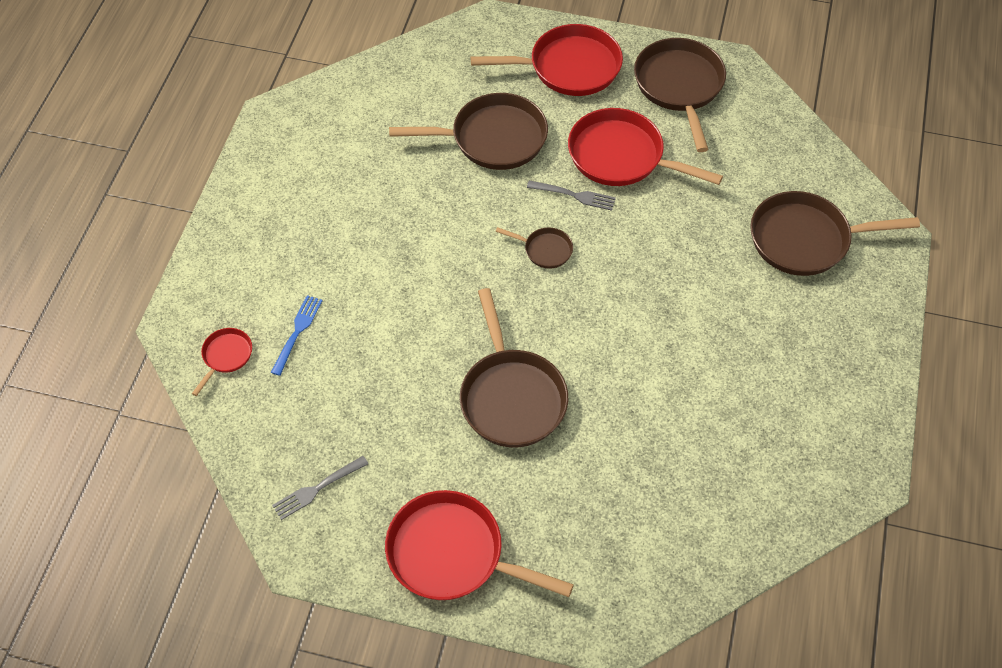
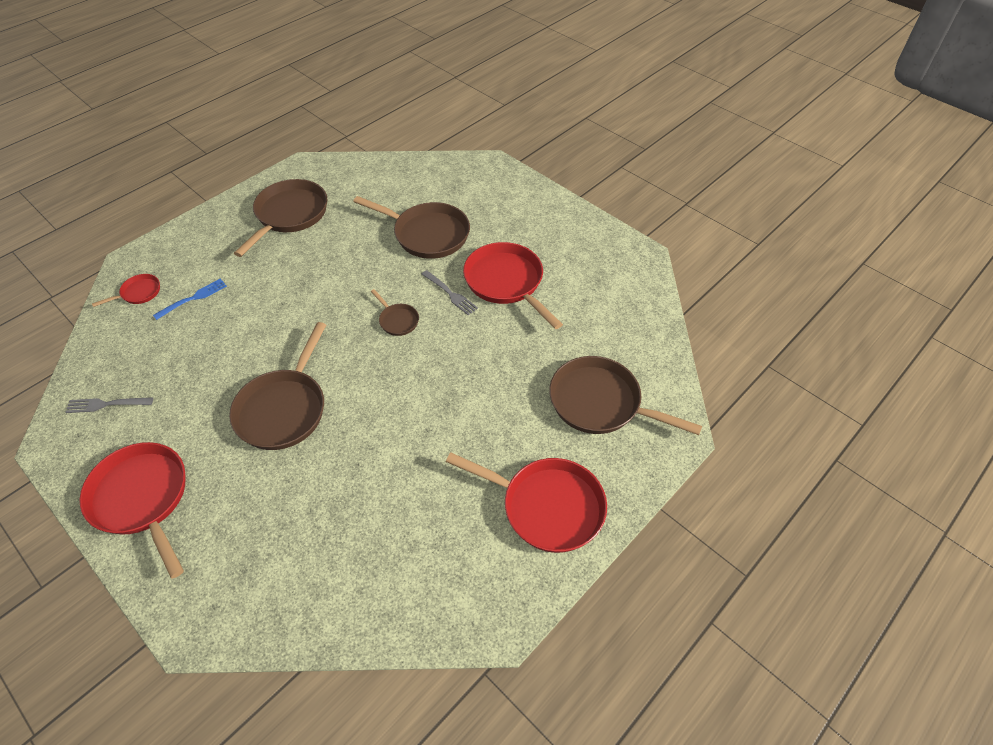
camera: 30 degrees right, 5 degrees down
red pan [471,24,623,96] -> red pan moved to [446,452,607,553]
brown pan [634,38,726,152] -> brown pan moved to [234,179,327,257]

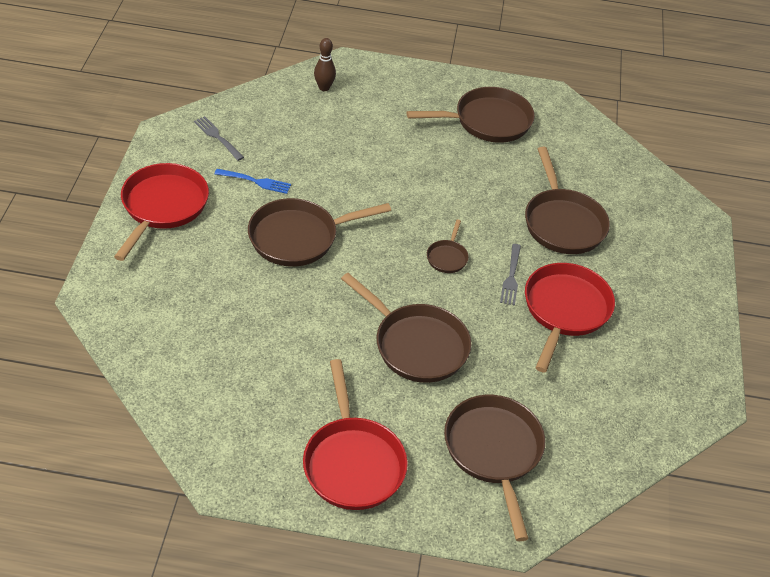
camera: 50 degrees right, 5 degrees down
red pan [92,274,160,307] -> brown bowling pin [314,38,336,91]
blue fork [153,278,227,320] -> blue fork moved to [215,169,291,194]
none -> brown pan [341,273,472,383]

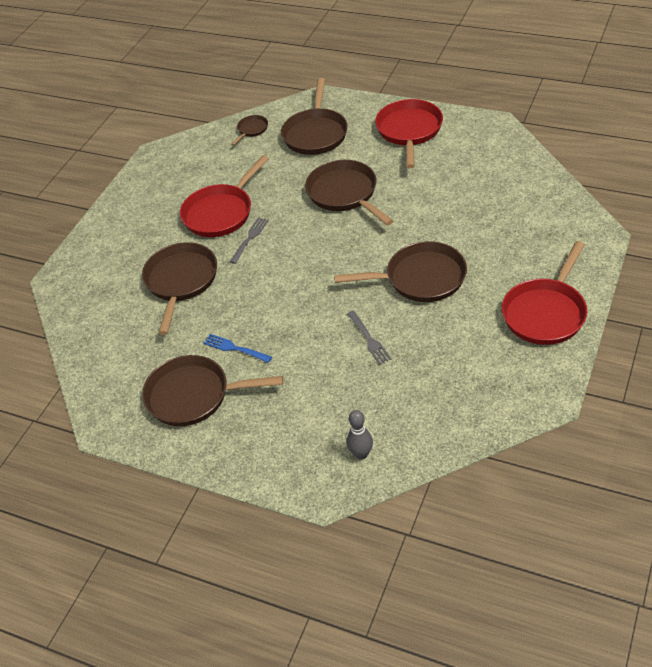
camera: 155 degrees left, 0 degrees up
grey fork [194,116,244,161] -> grey fork moved to [347,310,391,365]
blue fork [215,169,291,194] -> blue fork moved to [203,334,272,363]
brown bowling pin [314,38,336,91] -> grey bowling pin [347,410,373,460]
brown pan [427,219,469,273] -> brown pan moved to [231,115,268,146]

